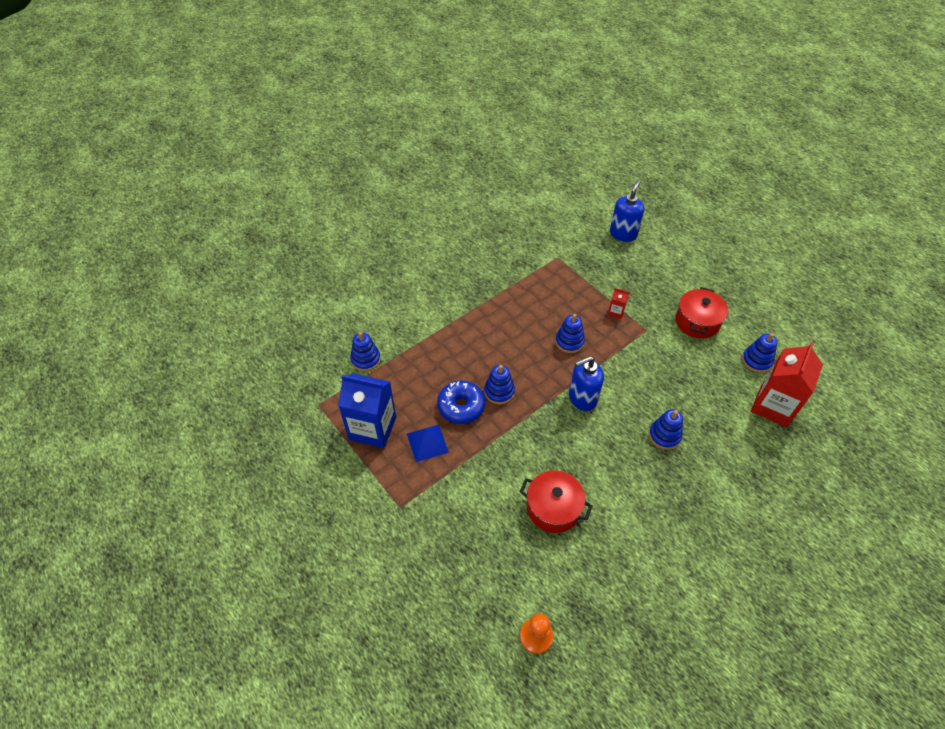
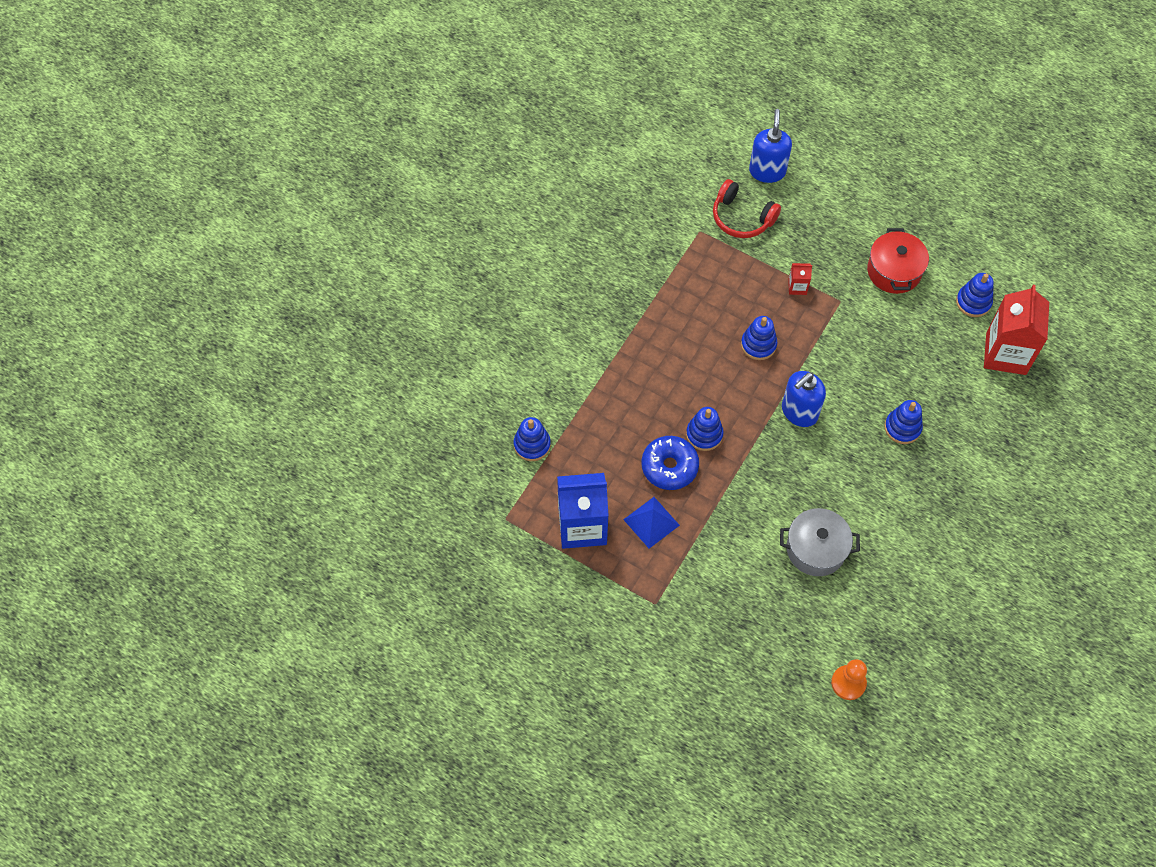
camera: 20 degrees left, 10 degrees up
red pot [520,470,593,533] -> grey pot [780,508,860,576]
none -> red headphones [713,179,781,238]

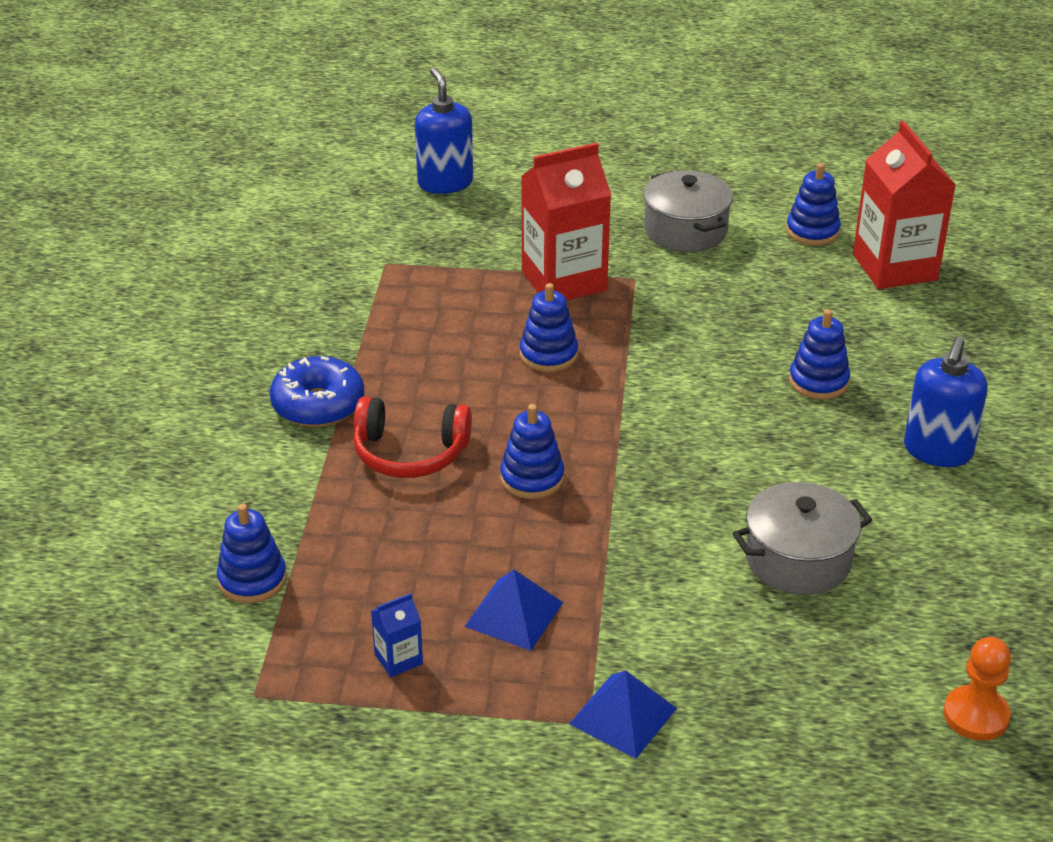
camera: 25 degrees left, 25 degrees down
blue carton [557,473,609,549] -> blue carton [371,593,423,677], size x0.43
blue donut [641,436,699,490] -> blue donut moved to [270,356,365,427]
red headphones [713,179,781,238] -> red headphones moved to [354,397,472,478]
blue soap dispenser [782,371,826,427] -> blue soap dispenser moved to [904,336,988,467]
red carton [788,263,812,295] -> red carton [521,143,611,301], size x2.33
red pot [867,228,929,294] -> grey pot [644,170,733,252]
none -> blue pyramid [569,670,677,759]

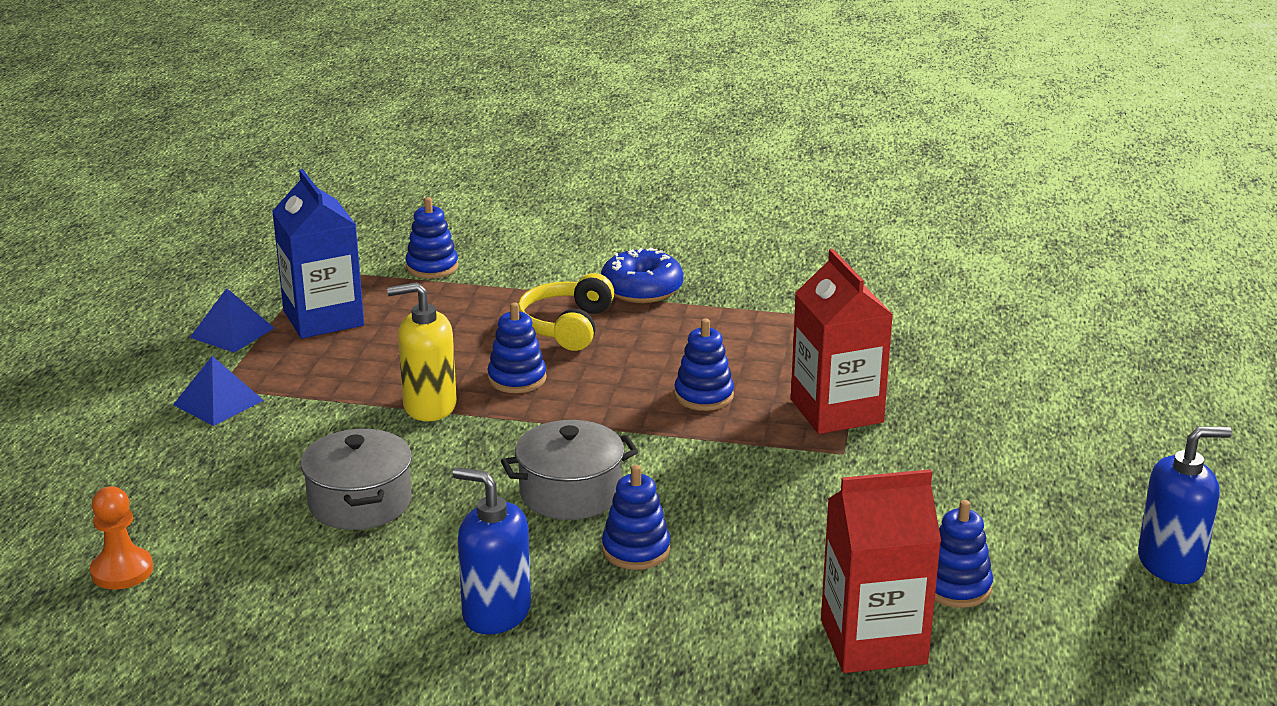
camera: 95 degrees right, 10 degrees down
red headphones [354,397,472,478] -> yellow headphones [518,273,614,351]
blue carton [371,593,423,677] -> blue carton [272,169,364,338], size x2.33
blue soap dispenser [415,67,473,194] -> blue soap dispenser moved to [1138,427,1232,584]
blue pyramid [464,569,563,651] -> blue pyramid moved to [190,288,274,353]
grey pot [644,170,733,252] -> grey pot moved to [501,420,638,520]
none -> yellow soap dispenser [387,282,457,421]

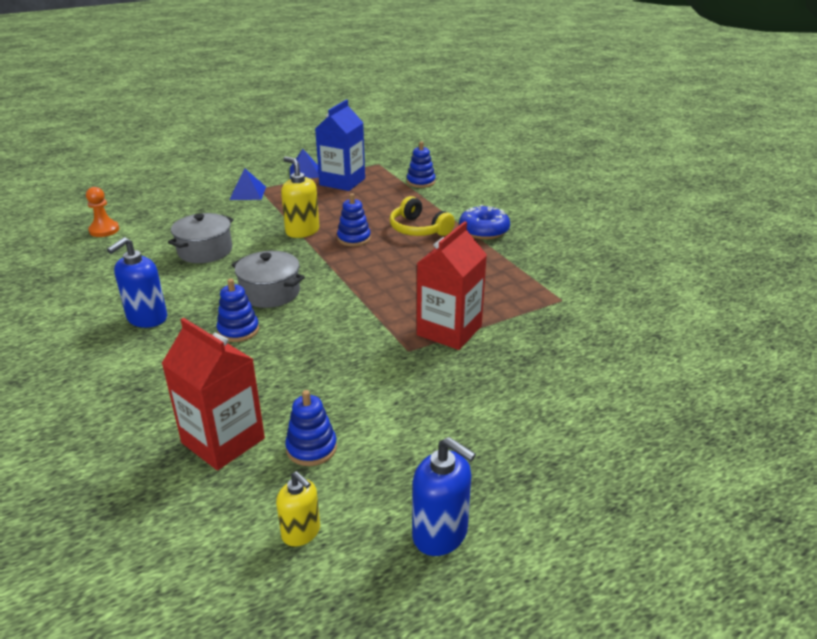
camera: 50 degrees right, 5 degrees up
blue soap dispenser [453,467,531,635] -> blue soap dispenser turned 135 degrees counterclockwise [107,237,167,328]
yellow headphones [518,273,614,351] -> yellow headphones turned 105 degrees counterclockwise [390,196,455,236]
blue stacking toy [674,318,734,411] -> none
none -> yellow soap dispenser [276,471,320,547]

